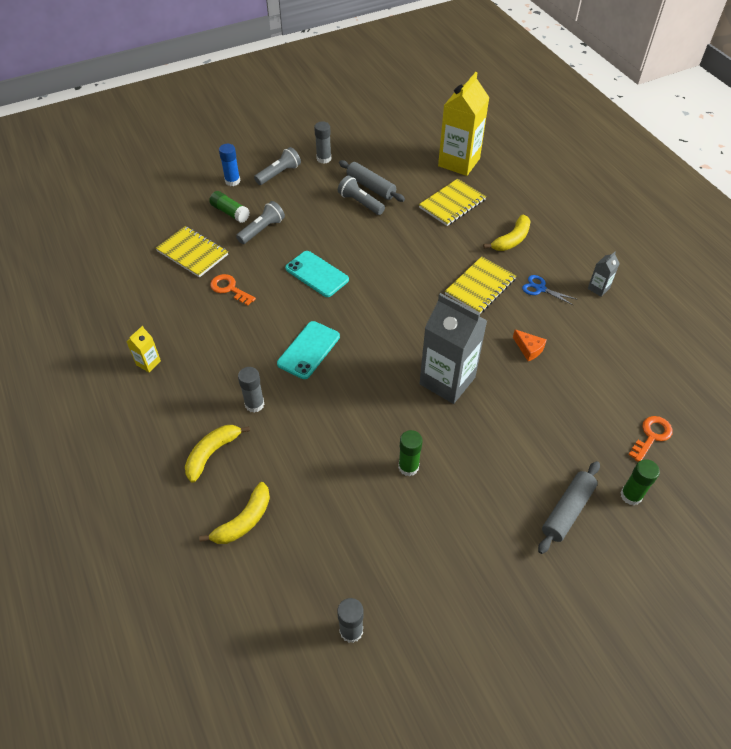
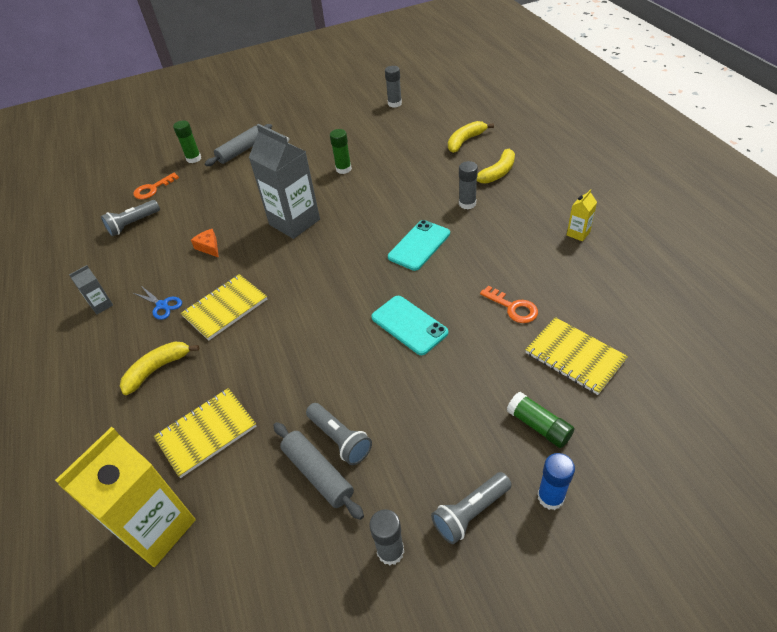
camera: 170 degrees left, 5 degrees down
grey flashlight [236,201,285,244] -> grey flashlight moved to [101,200,160,236]

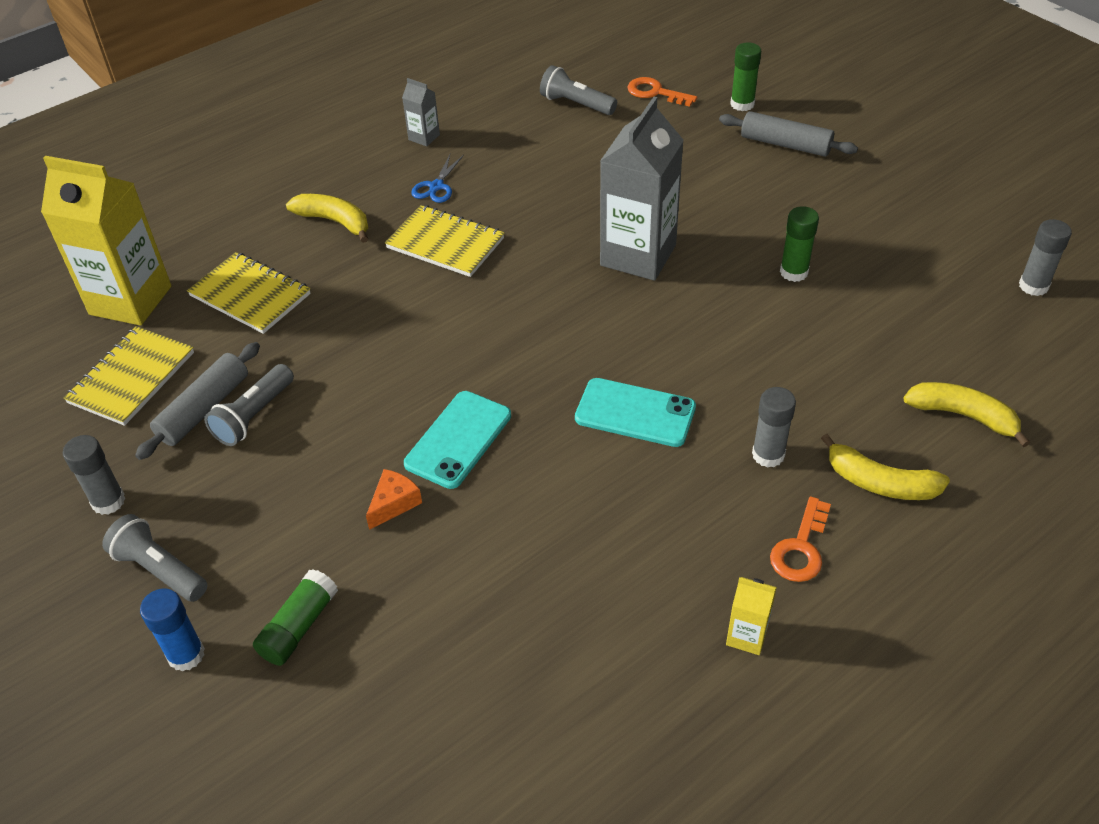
camera: 70 degrees right, 0 degrees up
orange cheese [191,229,219,258] -> orange cheese moved to [366,469,422,530]
orange key [480,286,538,323] -> orange key moved to [770,496,831,582]
yellow notebook [525,317,628,395] -> yellow notebook moved to [64,326,194,426]

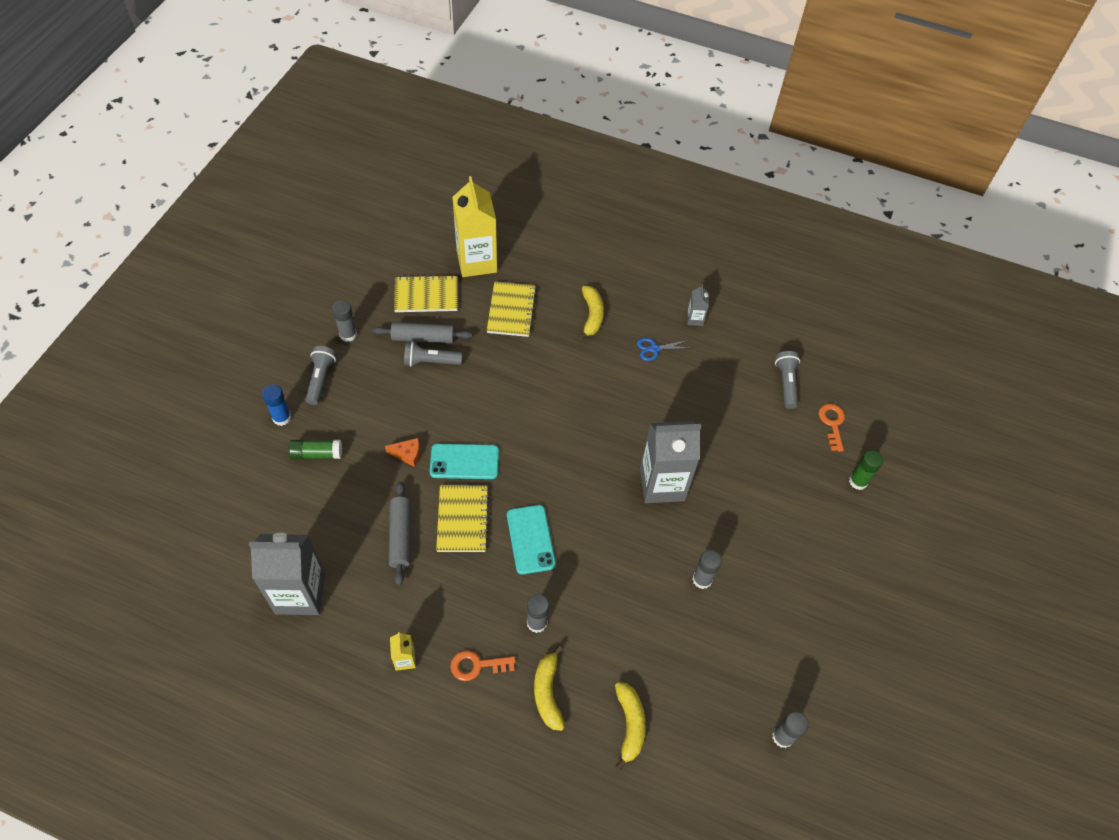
camera: 55 degrees right, 10 degrees up
yellow notebook [385,205,504,277] -> yellow notebook moved to [436,485,489,552]
grey rolling pin [719,111,858,157] -> grey rolling pin moved to [389,481,411,586]
green glue stick [780,206,819,282] -> grey glue stick [692,550,722,589]
none -> grey carton [249,533,325,615]

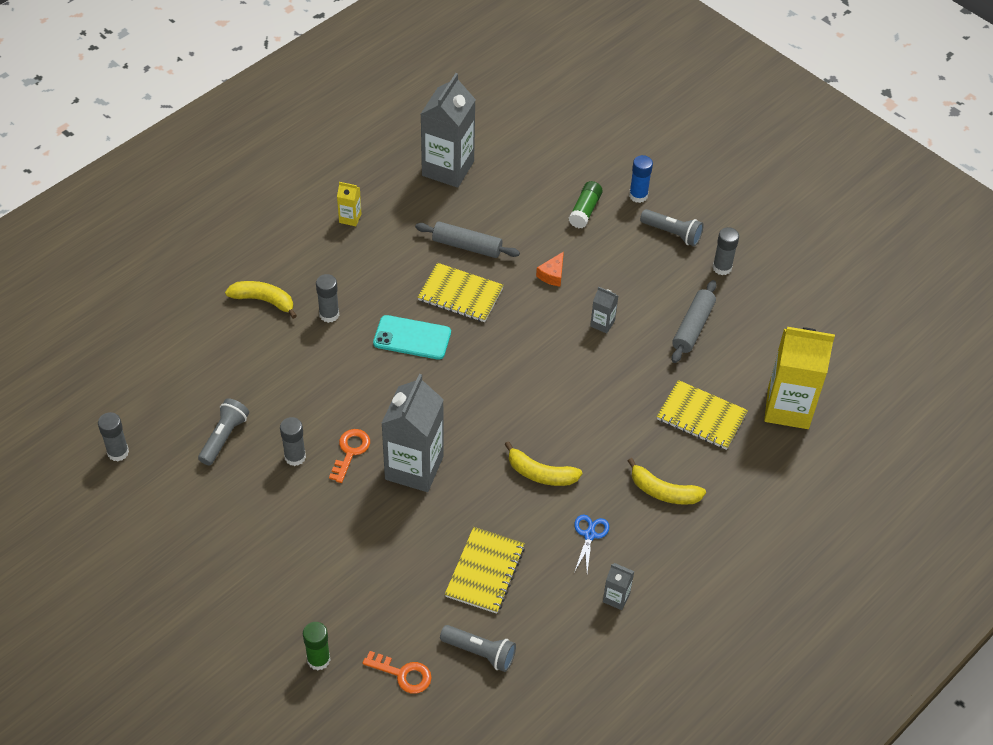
camera: 115 degrees right, 5 degrees down
yellow notebook [394,275,458,312] -> yellow notebook moved to [445,527,525,614]
grey flashlight [404,342,462,367] -> grey flashlight moved to [198,398,249,465]
turquoise phone [430,444,499,479] -> none
orange key [450,650,516,681] -> orange key moved to [329,429,370,483]
yellow banana [615,682,646,770] -> yellow banana moved to [504,441,582,486]
none -> grey carton [590,286,618,334]

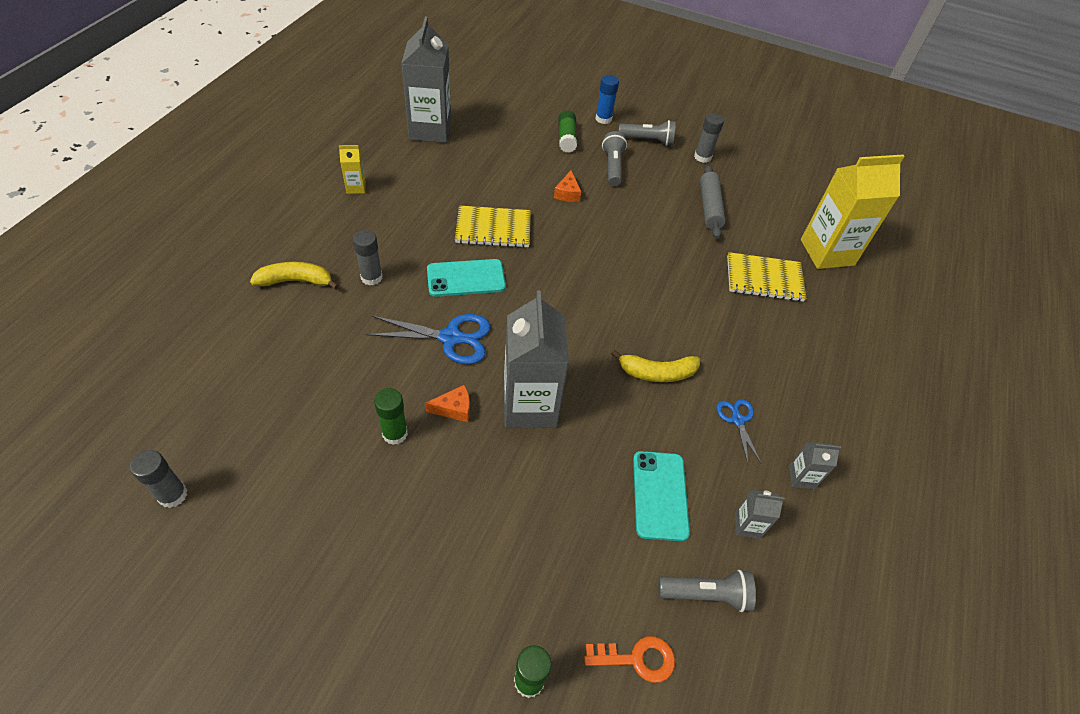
camera: 25 degrees left, 0 degrees up
grey flashlight [198,398,249,465] -> grey flashlight moved to [602,131,627,186]
grey glue stick [280,417,306,466] -> green glue stick [374,388,408,445]
orange key [329,429,370,483] -> orange cheese [425,385,470,422]
grey rolling pin [415,222,520,258] -> none
yellow notebook [445,527,525,614] -> turquoise phone [633,451,690,541]
grey carton [590,286,618,334] -> grey carton moved to [735,490,785,539]
yellow banana [628,458,706,505] -> none
none -> blue scissors [366,314,491,364]

